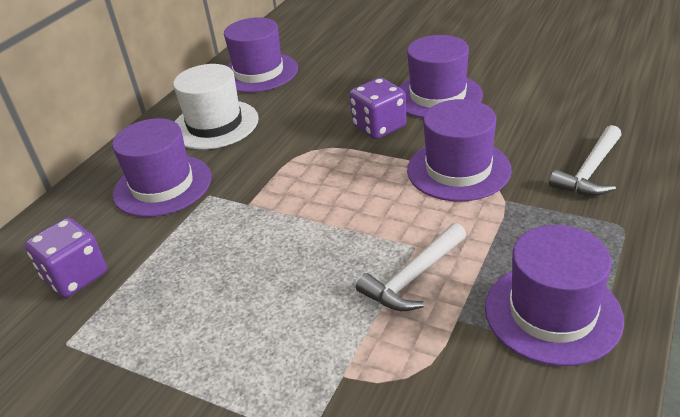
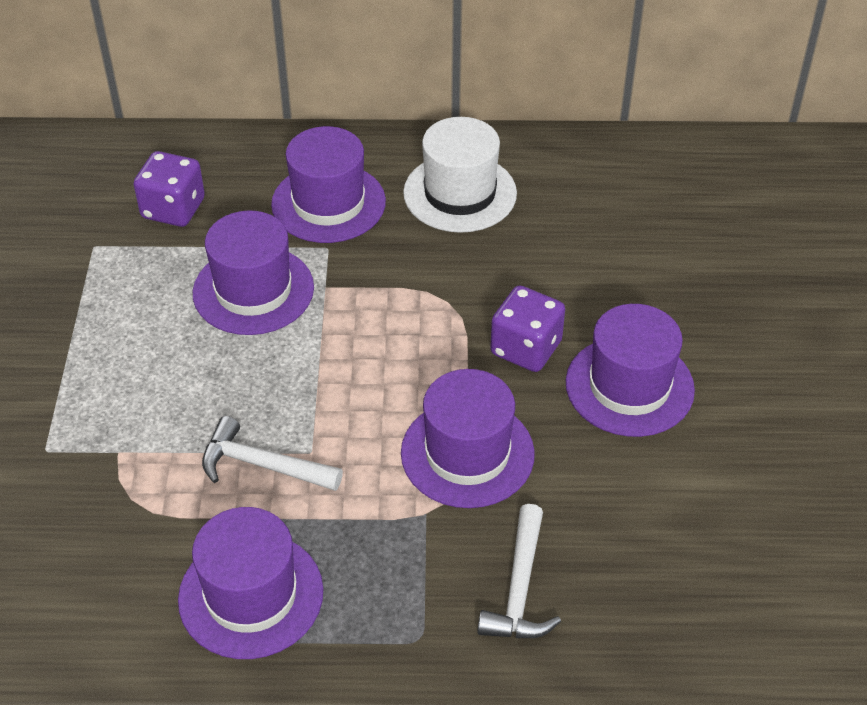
camera: 60 degrees right, 10 degrees up
purple hat [224,17,298,93] -> purple hat moved to [193,210,314,335]
white hammer [549,125,622,196] -> white hammer turned 90 degrees counterclockwise [477,504,561,638]

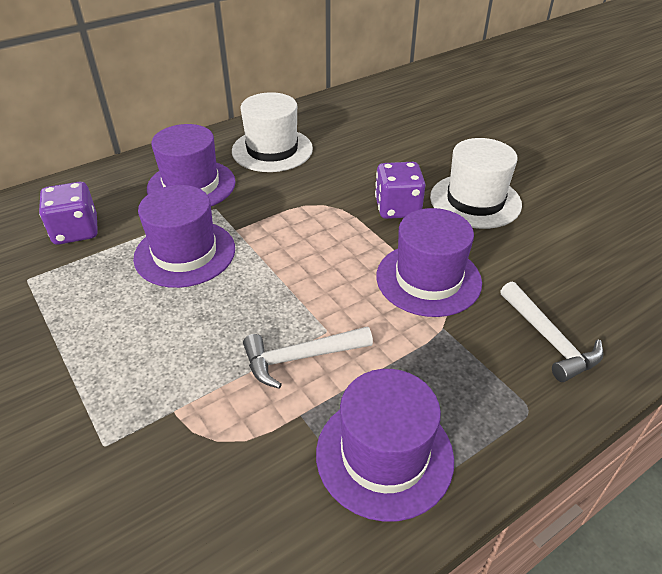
camera: 35 degrees left, 5 degrees down
purple hat [566,304,695,437] -> white hat [430,138,522,229]

